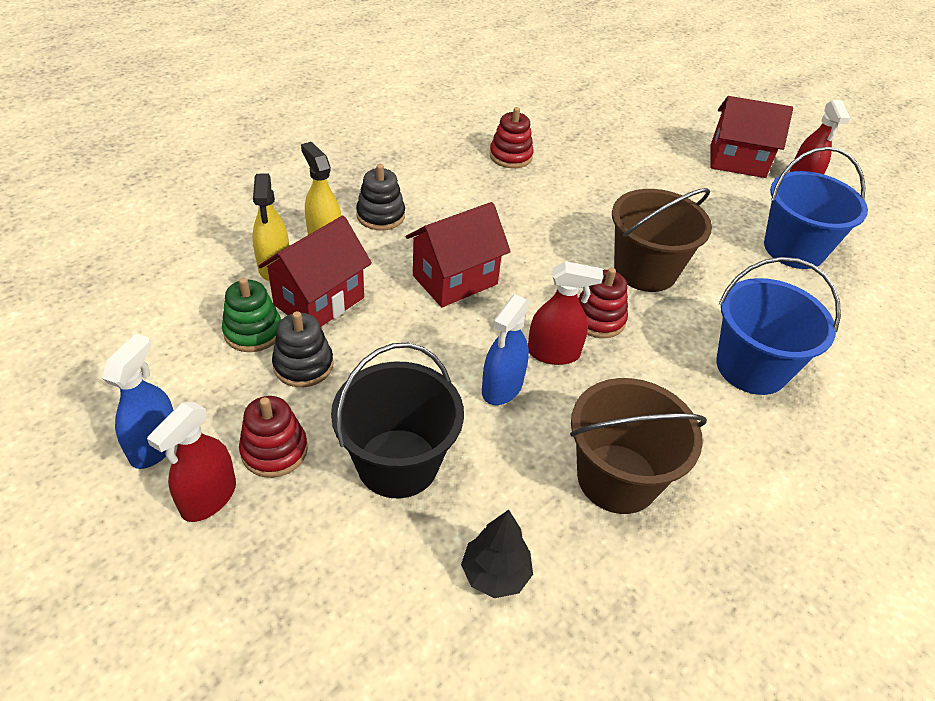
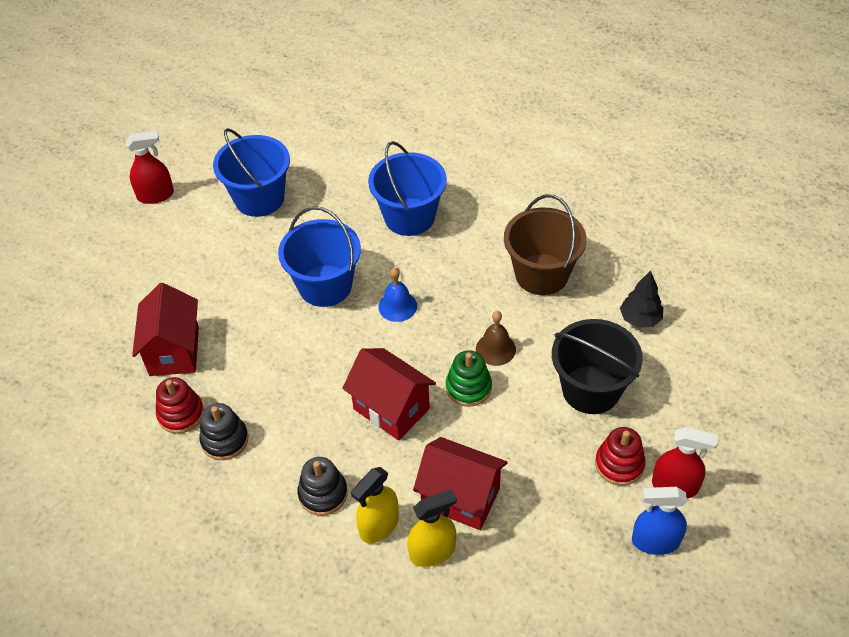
camera: 100 degrees left, 5 degrees up
green stacking toy [222,277,281,352] -> green stacking toy moved to [446,350,492,407]
black stacking toy [272,311,334,387] -> black stacking toy moved to [199,403,248,460]
blue spray bottle [482,294,530,405] -> brown bell [476,311,516,366]
red spray bottle [528,261,603,365] -> none
red stacking toy [578,268,628,338] -> blue bell [378,267,417,322]
brown bucket [612,188,712,292] -> blue bucket [278,206,361,307]
red house [710,96,793,178] -> red house moved to [132,283,199,376]

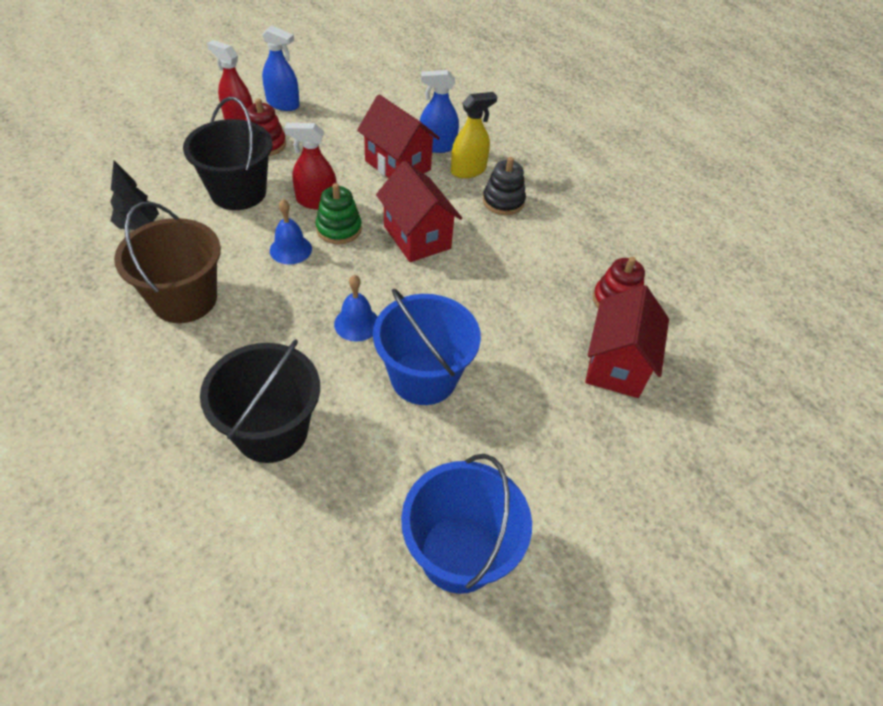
camera: 165 degrees left, 0 degrees up
red spray bottle [126,131,174,204] -> red spray bottle moved to [284,123,337,210]
black stacking toy [199,403,248,460] -> none
blue bucket [368,141,447,236] -> black bucket [200,339,320,463]
yellow spray bottle [407,489,457,567] -> blue spray bottle [420,70,459,153]
brown bell [476,311,516,366] -> blue bell [270,199,312,264]

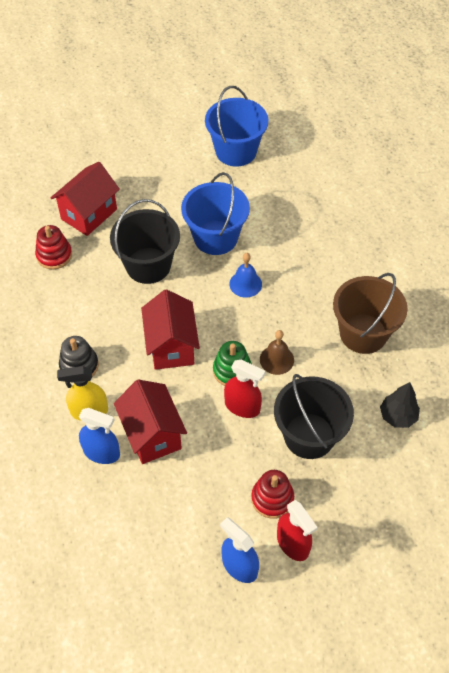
camera: 155 degrees left, 5 degrees up
black bucket [200,339,320,463] -> black bucket moved to [110,199,180,284]
blue bell [270,199,312,264] -> brown bell [260,330,294,375]

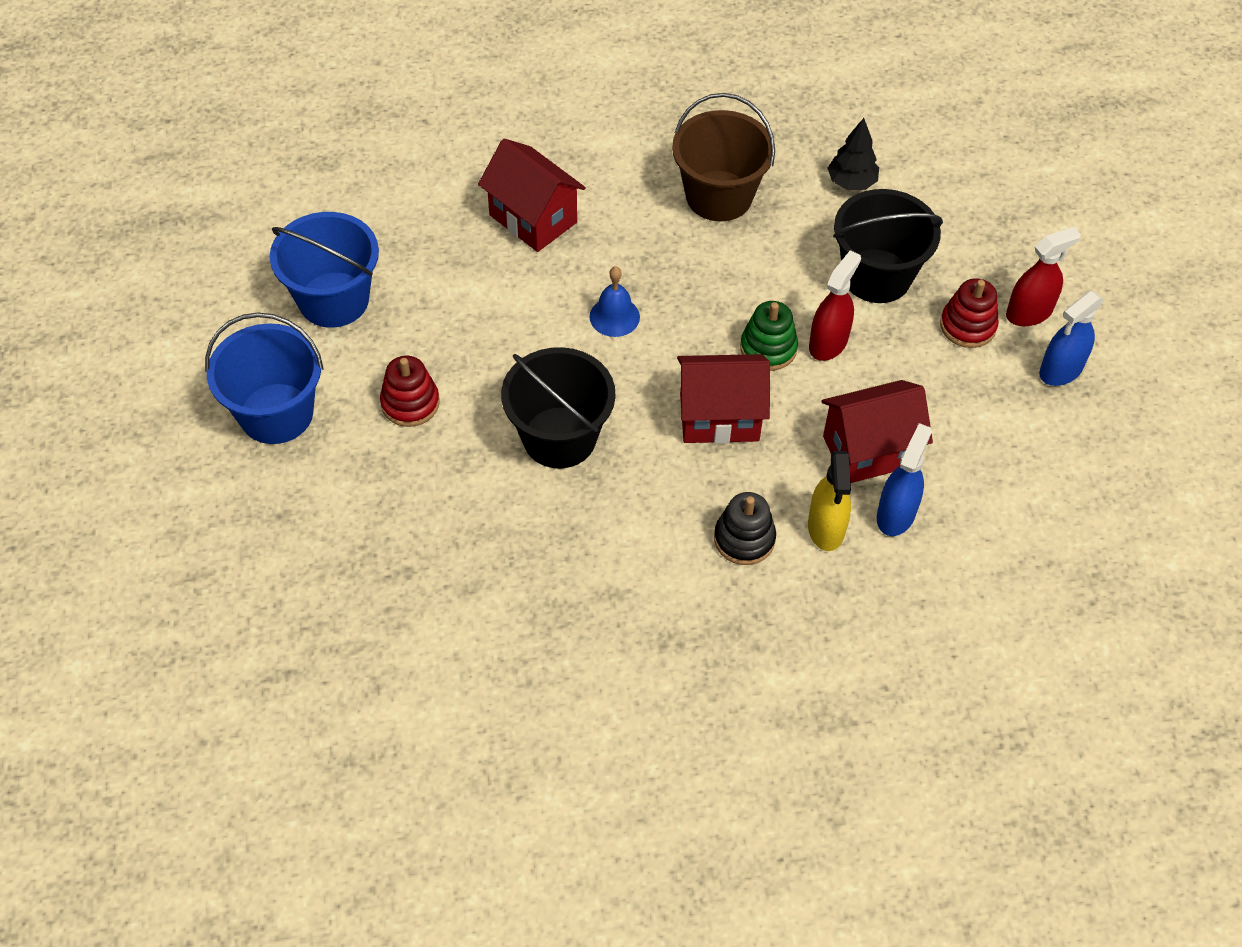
camera: 85 degrees left, 0 degrees up
red stacking toy [35,225,72,269] -> red stacking toy moved to [380,356,439,427]
red house [51,162,120,236] -> red house moved to [478,138,586,252]
blue bucket [181,172,250,255] -> blue bucket moved to [205,312,324,444]
brown bell [260,330,294,375] -> none

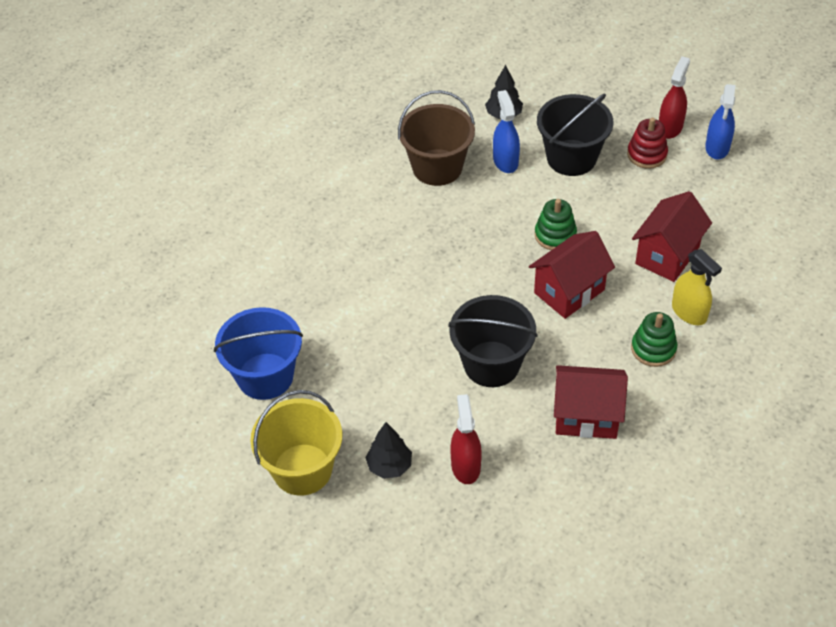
camera: 35 degrees left, 5 degrees down
blue bucket [205,312,324,444] -> yellow bucket [250,390,342,496]
red stacking toy [380,356,439,427] -> none
red house [478,138,586,252] -> red house moved to [554,365,628,439]
blue bell [590,267,640,337] -> none
black stacking toy [714,492,776,565] -> green stacking toy [631,312,677,367]
red spray bottle [809,250,861,361] -> red spray bottle moved to [450,394,482,484]
blue spray bottle [877,423,932,536] -> blue spray bottle moved to [493,90,520,173]
none -> black tree [366,422,412,479]

